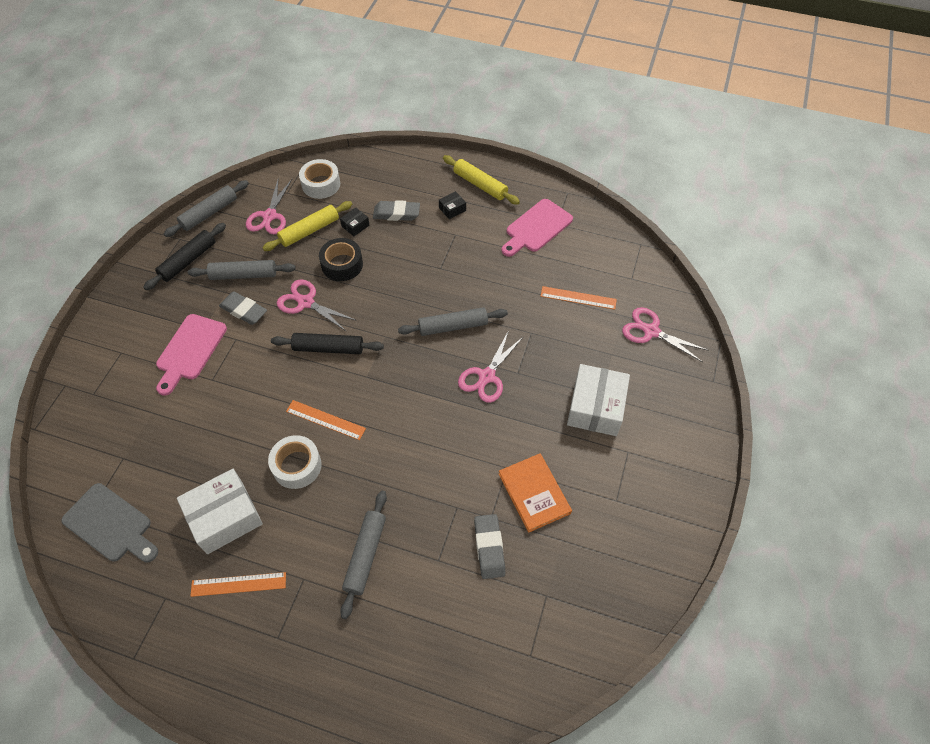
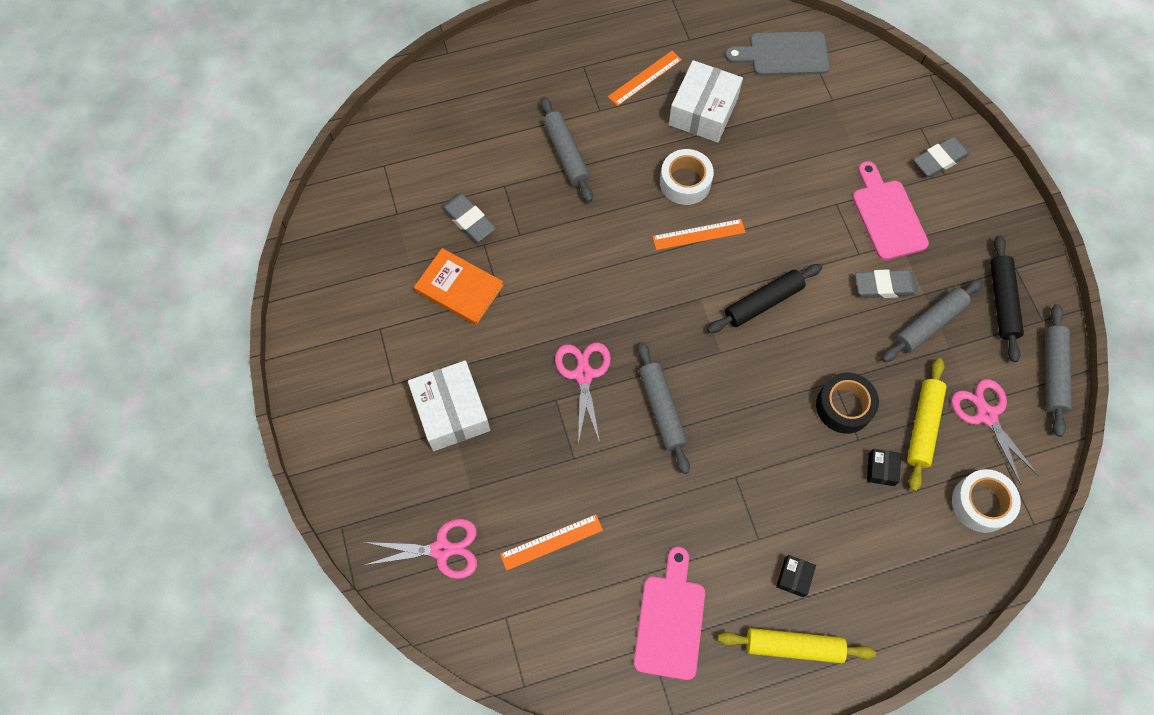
camera: 145 degrees right, 10 degrees up
pink scissors [277,279,357,332] -> none
grey eraser [373,200,420,221] -> grey eraser moved to [914,136,970,177]
grey rolling pin [398,307,508,336] -> grey rolling pin turned 60 degrees counterclockwise [637,342,690,474]

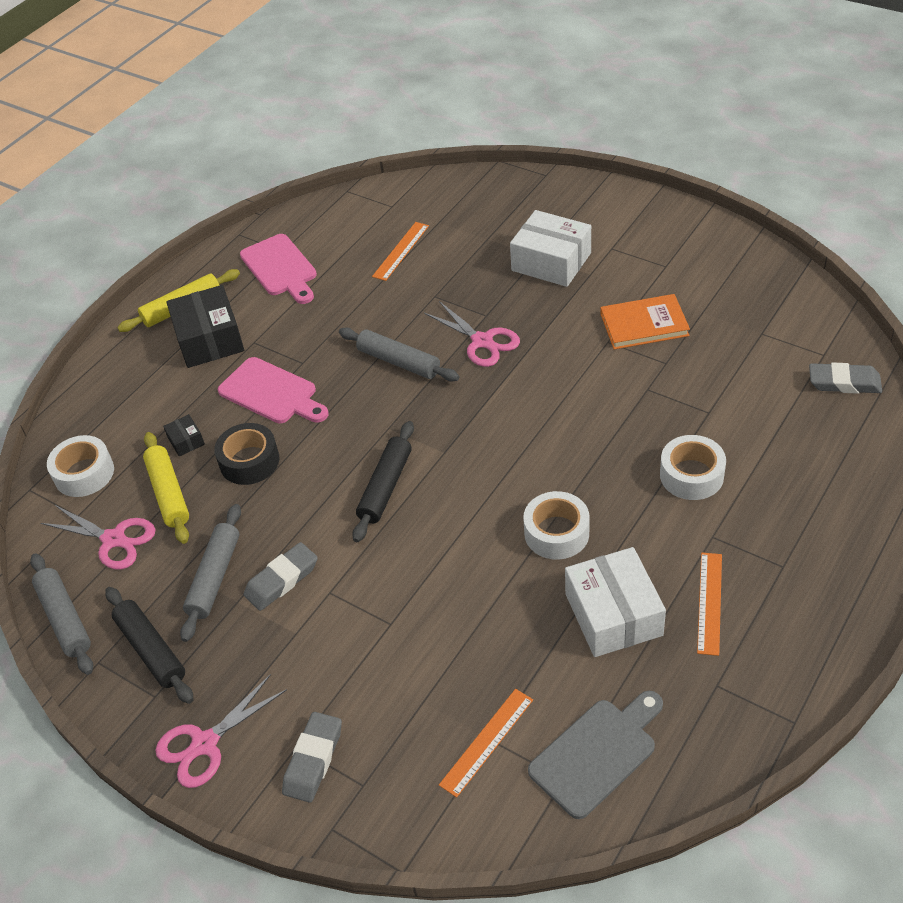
camera: 145 degrees right, 20 degrees down
pink scissors [364,519,477,579] -> pink scissors moved to [155,674,287,788]
grey eraser [441,194,496,242] -> grey eraser moved to [809,362,882,394]
grey rolling pin [540,97,593,202] -> white tape [660,435,726,500]
orange ruler [652,219,746,250] -> orange ruler moved to [439,689,533,798]
black box [776,555,816,597] -> black box [166,285,244,368], size x2.23
pink cutting board [852,161,929,260] -> pink cutting board moved to [218,357,329,423]

